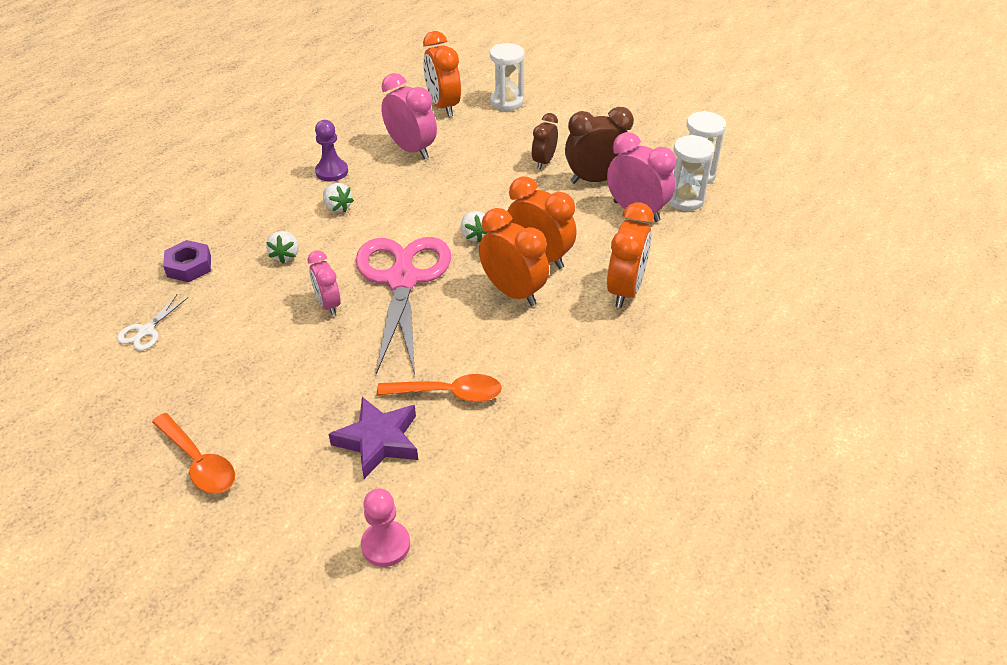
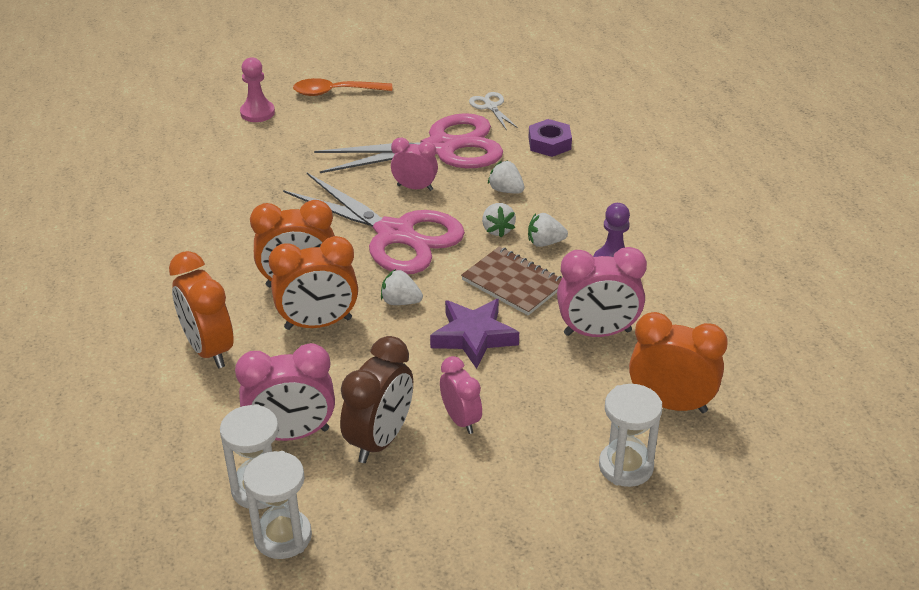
camera: 130 degrees right, 5 degrees down
purple star [329,397,418,479] -> purple star moved to [430,299,519,369]
pink pawn [361,489,410,567] -> pink pawn moved to [240,57,275,122]
orange spoon [377,374,502,402] -> none
brown clock [532,113,558,170] -> pink clock [440,356,482,434]
none -> pink scissors [314,113,503,173]
none -> brown notebook [461,246,562,316]
none -> white strawberry [482,203,516,238]

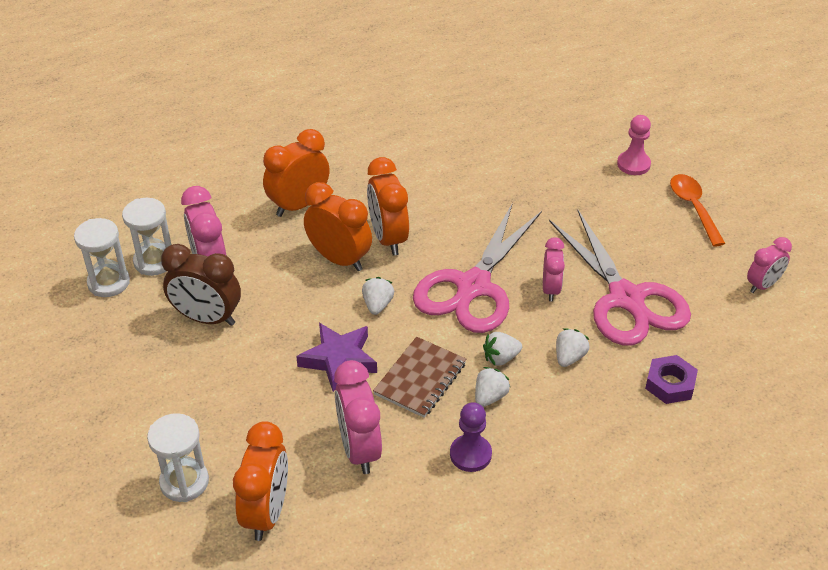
camera: 80 degrees right, 5 degrees up
orange clock [269,236,358,330] -> orange clock turned 150 degrees clockwise [304,182,372,271]
pink clock [440,356,482,434] -> pink clock moved to [747,237,792,293]
white scissors [469,92,518,130] -> none
white strawberry [528,213,568,247] -> white strawberry turned 45 degrees clockwise [475,367,511,407]

